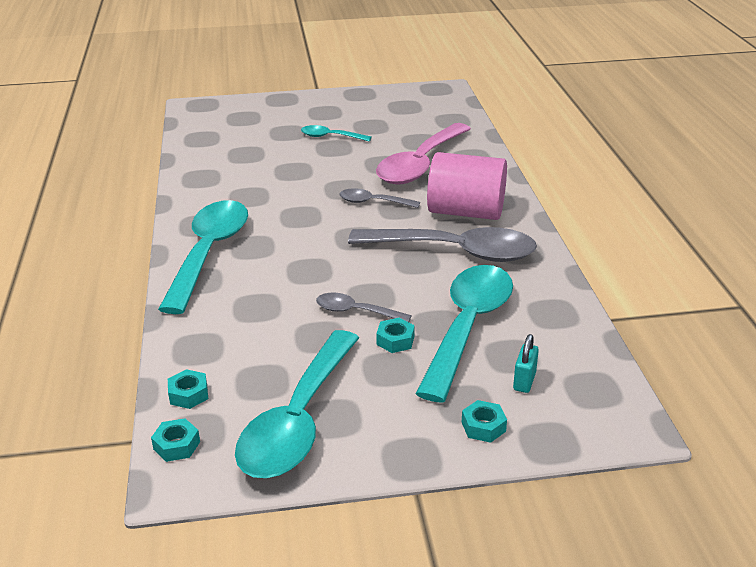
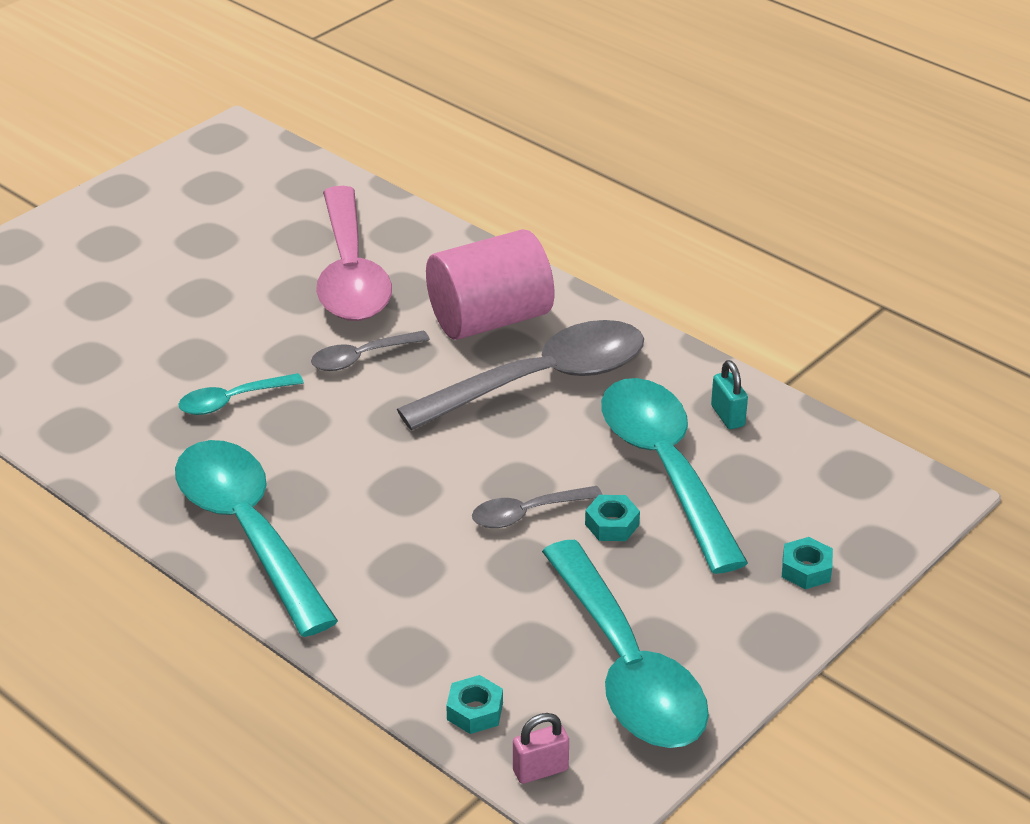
camera: 40 degrees left, 5 degrees up
turquoise nut [151,418,200,462] -> pink padlock [513,713,569,784]
turquoise spoon [301,125,372,142] -> turquoise spoon moved to [178,373,304,415]
turquoise padlock [513,334,539,393] -> turquoise padlock moved to [711,360,748,429]

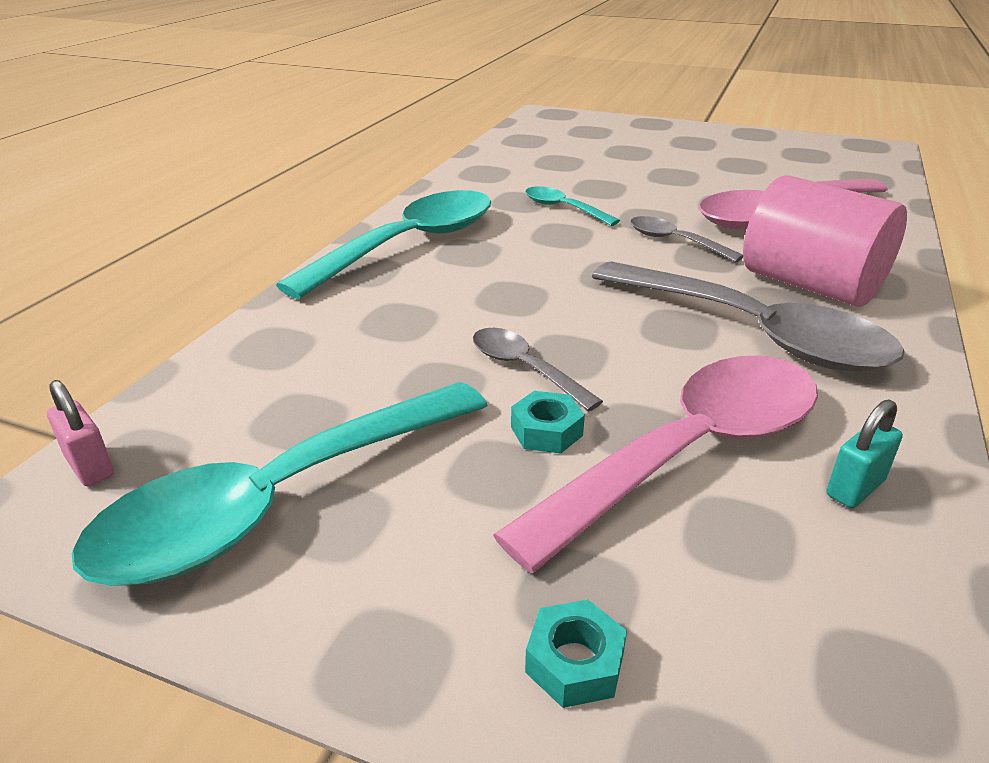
camera: 70 degrees right, 5 degrees down
turquoise nut [446,675,503,734] -> none
turquoise spoon [601,378,748,574] -> pink spoon [493,355,818,573]

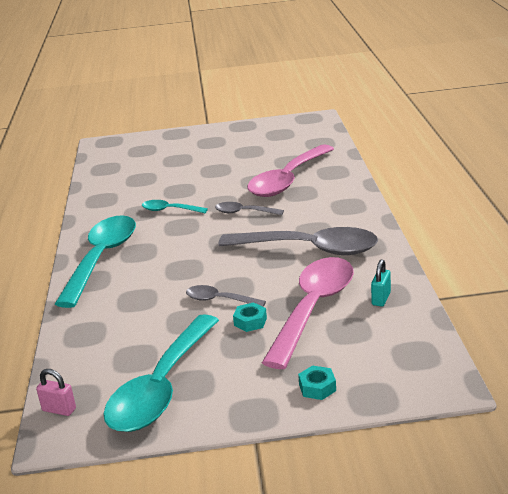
camera: 25 degrees left, 5 degrees down
pink cylinder [743,175,907,307] -> none

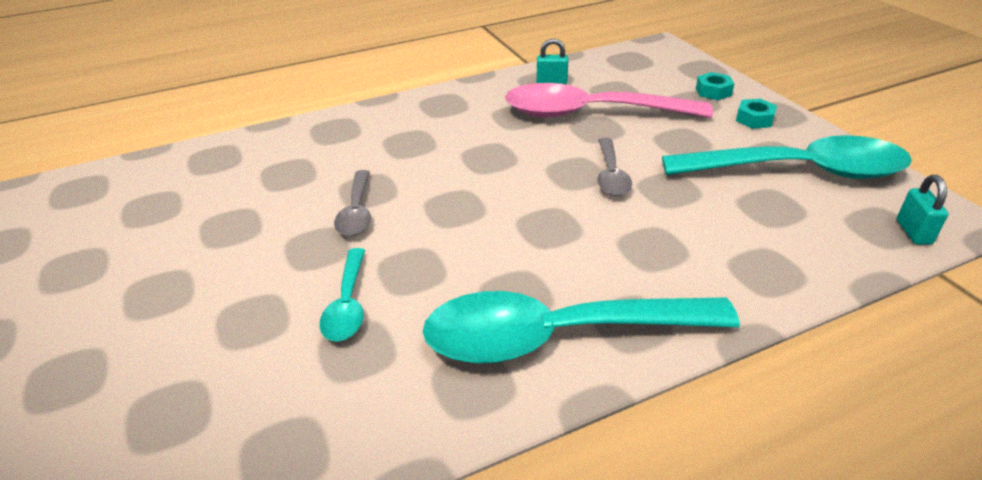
camera: 110 degrees left, 10 degrees up
pink padlock [36,369,76,416] -> turquoise padlock [897,175,949,245]
grey spoon [218,227,378,255] -> none
turquoise nut [233,302,267,332] -> turquoise nut moved to [736,99,777,129]
pink spoon [247,144,334,197] -> none

